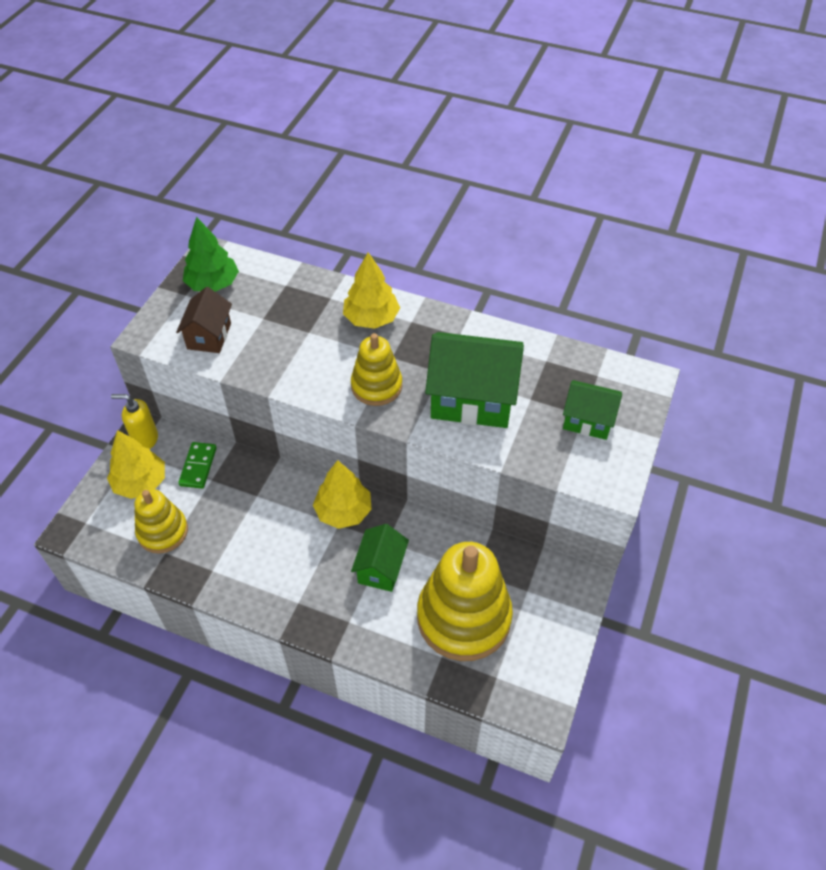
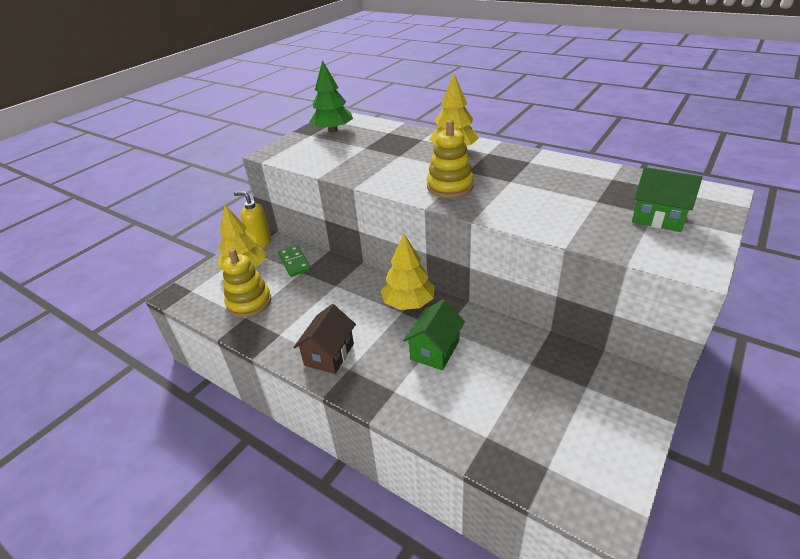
camera: 15 degrees right, 15 degrees down
brown house [176,287,232,353] -> brown house moved to [293,304,356,374]
green domino [178,442,217,489] -> green domino turned 45 degrees counterclockwise [278,245,311,277]
yellow stacking toy [417,542,513,661] -> none
green house [425,332,524,428] -> none

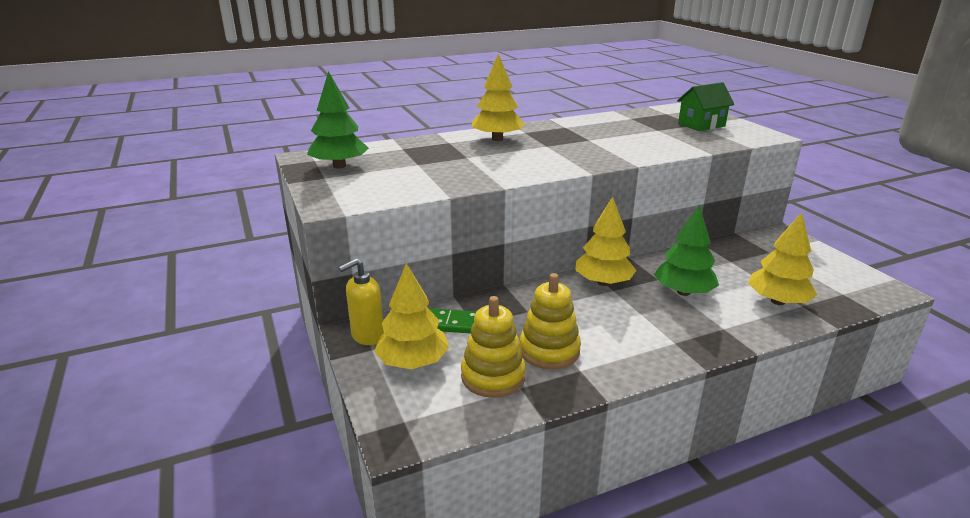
camera: 60 degrees left, 10 degrees down
brown house [293,304,356,374] -> none
green house [403,300,465,370] -> green tree [654,204,719,296]
yellow stacking toy [427,120,474,198] -> yellow stacking toy moved to [520,273,581,369]
none -> yellow tree [748,212,818,305]

